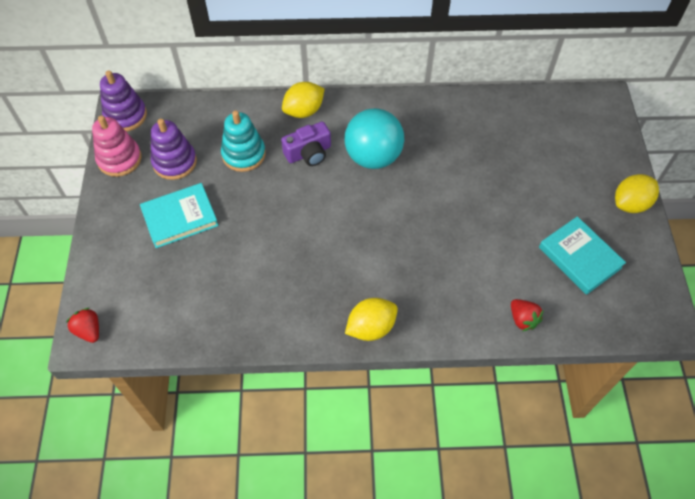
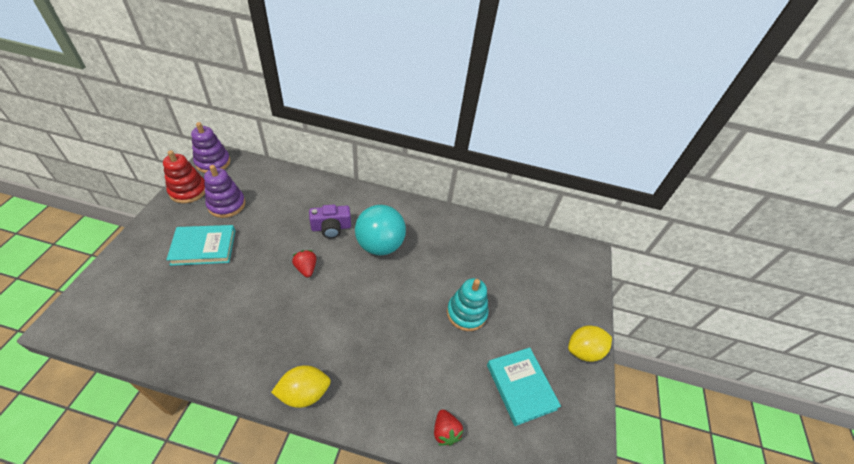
camera: 10 degrees right, 10 degrees down
red strawberry [66,308,99,343] -> red strawberry moved to [292,250,316,277]
pink stacking toy [92,115,142,177] -> red stacking toy [163,150,205,204]
turquoise stacking toy [221,111,266,172] -> turquoise stacking toy moved to [447,278,488,331]
yellow lemon [282,82,325,118] -> none

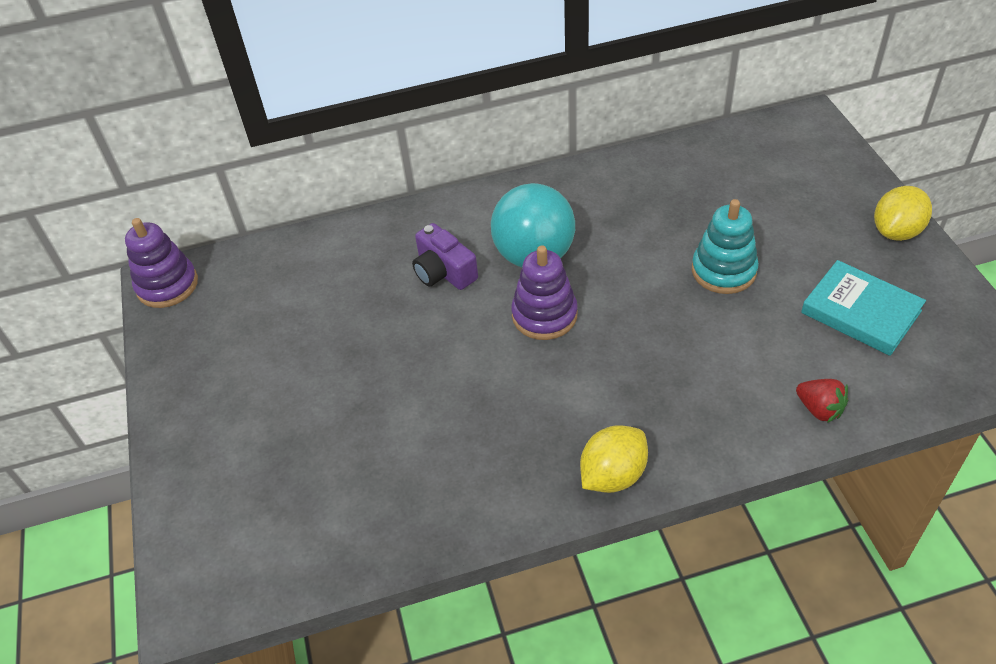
camera: 20 degrees left, 0 degrees up
red stacking toy [163,150,205,204] -> none
turquoise book [166,225,235,266] -> none
purple stacking toy [204,165,245,218] -> purple stacking toy moved to [511,245,578,340]
red strawberry [292,250,316,277] -> none
purple camera [309,204,351,239] -> purple camera turned 90 degrees clockwise [412,223,478,290]

